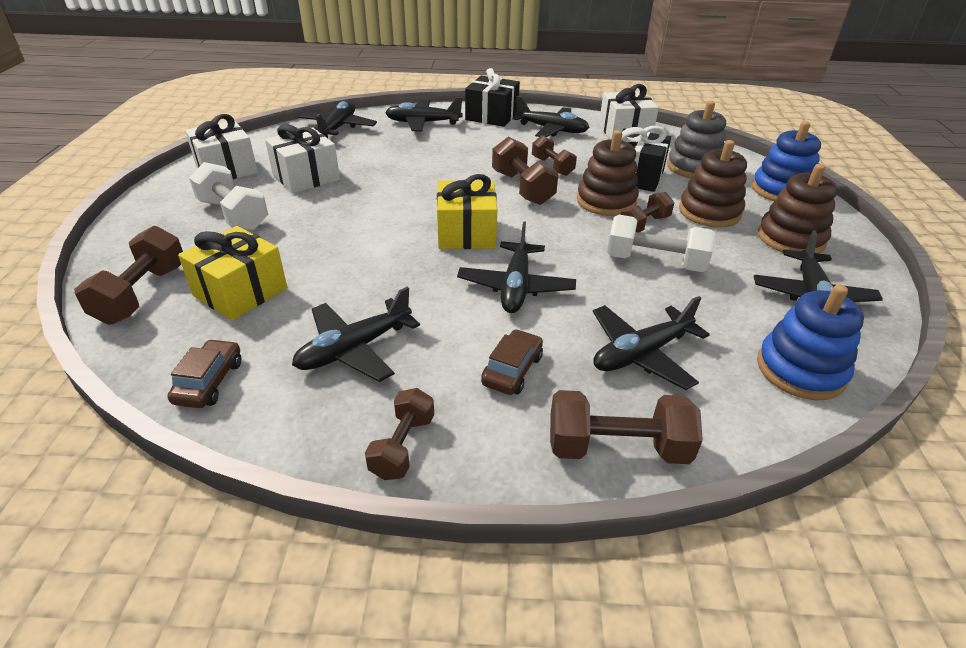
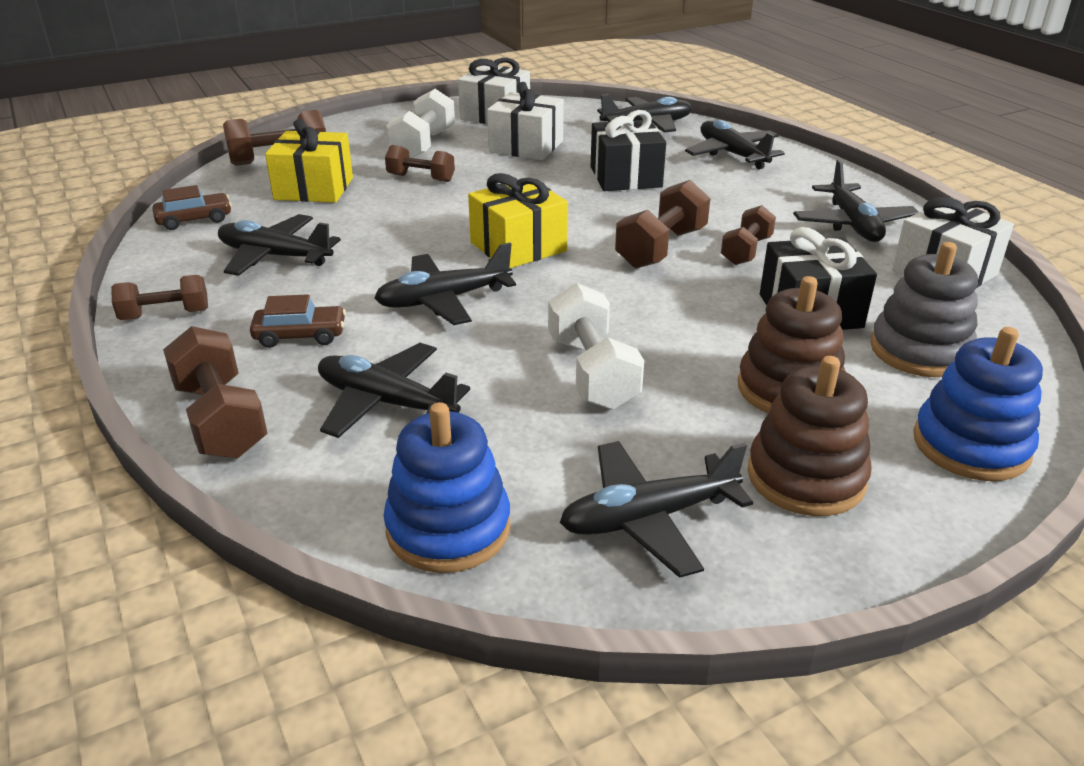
camera: 60 degrees right, 5 degrees down
black gift [465,68,520,127] -> black gift moved to [591,110,666,191]
brown stacking toy [577,130,639,216] -> none
brown dumbbell [620,192,674,233] -> brown dumbbell moved to [385,145,455,182]

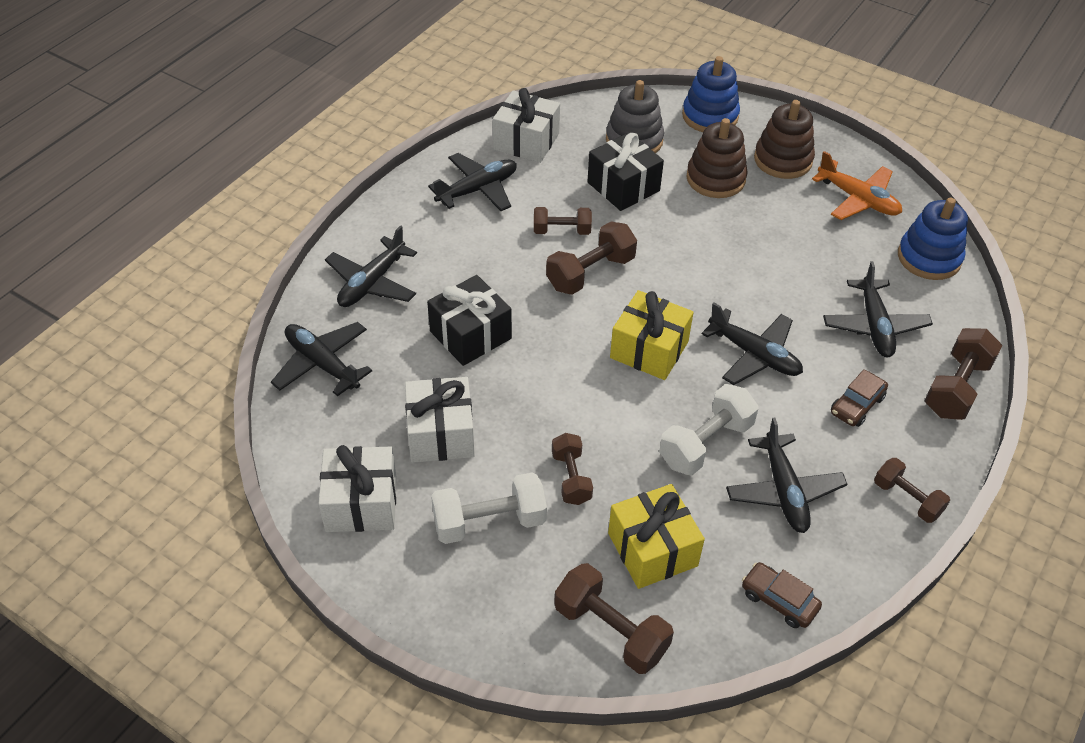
camera: 120 degrees left, 15 degrees up
brown car [250,294,346,348] -> brown car turned 105 degrees counterclockwise [831,369,888,427]
white dumbbell [548,283,644,410] -> white dumbbell moved to [659,384,759,475]
black plane [560,441,753,578] -> orange plane [812,151,902,220]
brown dumbbell [615,180,711,269] -> brown dumbbell turned 45 degrees counterclockwise [546,222,637,295]

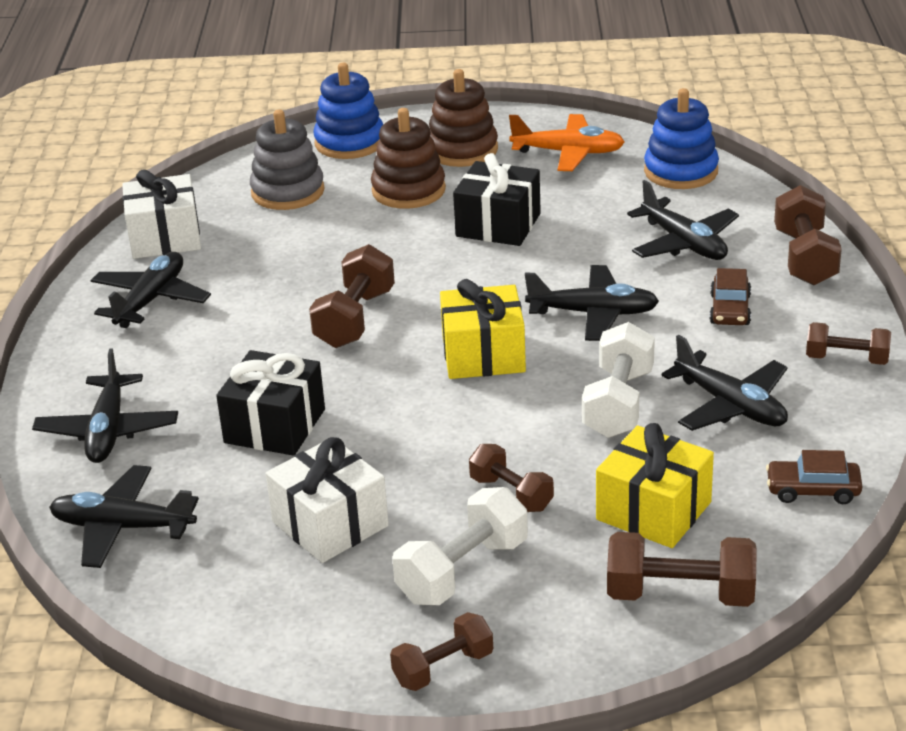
camera: 30 degrees left, 15 degrees down
white gift [318,445,396,532] -> none
brown dumbbell [534,207,592,235] -> brown dumbbell moved to [390,612,493,691]
black gift [587,132,664,211] -> black gift moved to [453,153,541,246]

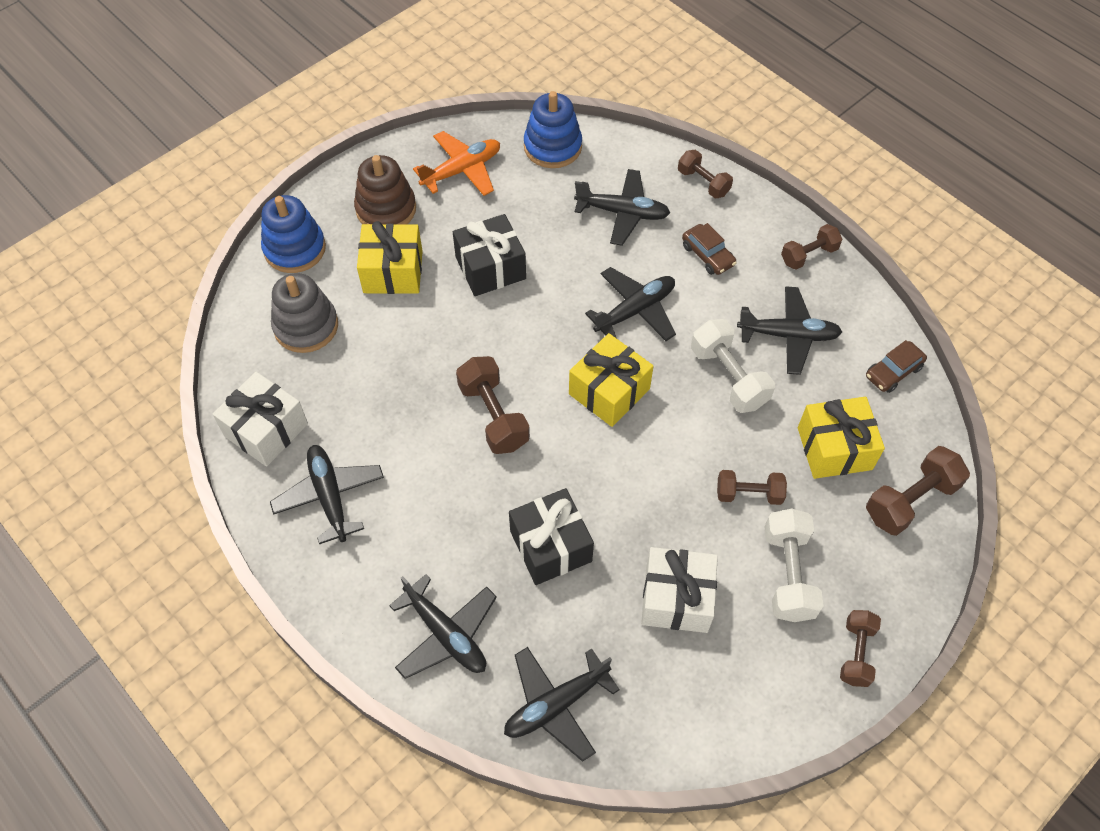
camera: 45 degrees left, 25 degrees up
brown stacking toy [371,108,446,209] -> yellow gift [357,221,423,294]
brown dumbbell [774,185,842,285] -> brown dumbbell [678,150,733,198], size x0.66

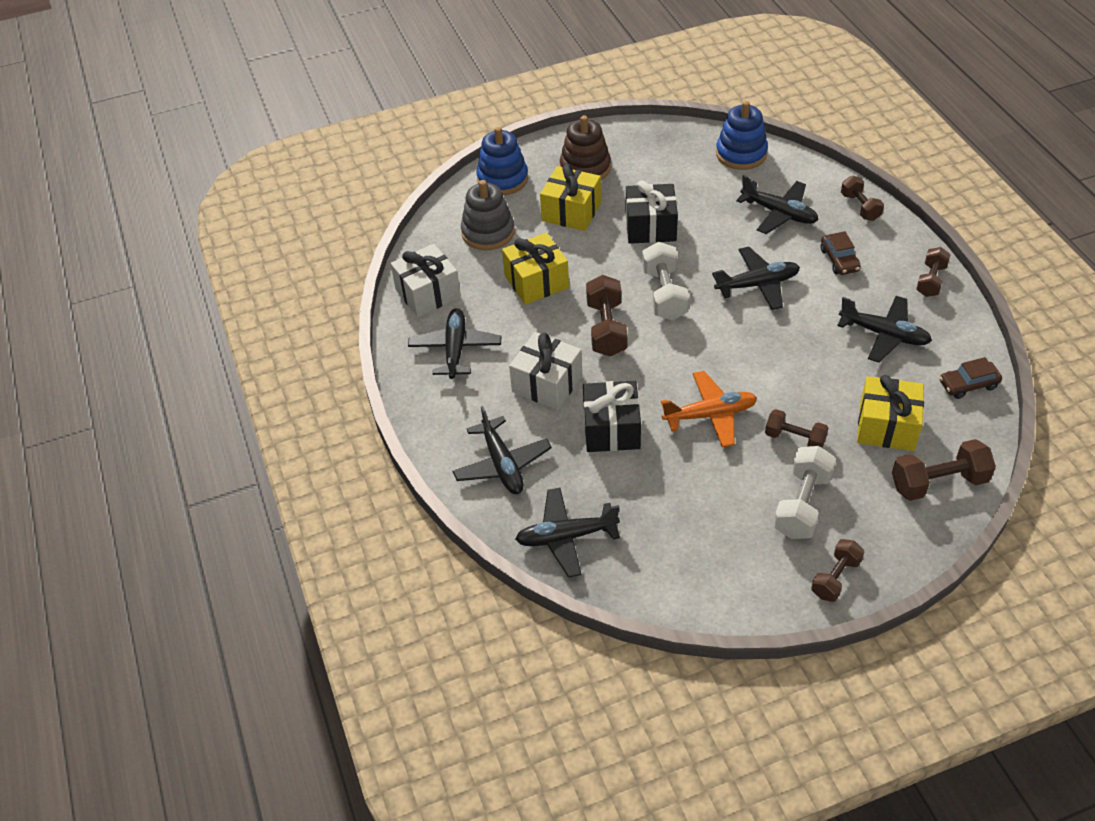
camera: 25 degrees right, 10 degrees down
orange plane [413,131,500,196] -> orange plane moved to [661,371,757,448]
yellow gift [569,333,653,427] -> yellow gift moved to [502,233,569,305]
white gift [641,547,718,633] -> white gift moved to [509,332,582,410]
white dumbbell [691,319,775,413] -> white dumbbell moved to [642,242,689,320]
brown dumbbell [781,224,842,269] -> brown dumbbell turned 60 degrees counterclockwise [916,247,951,297]

